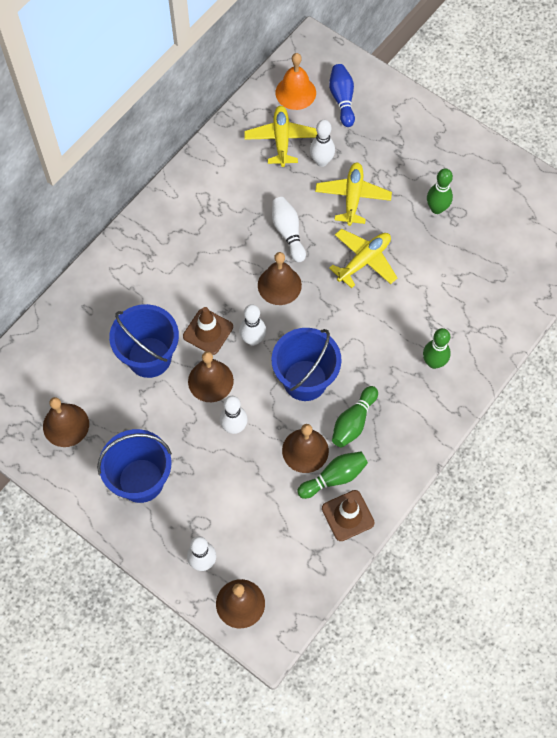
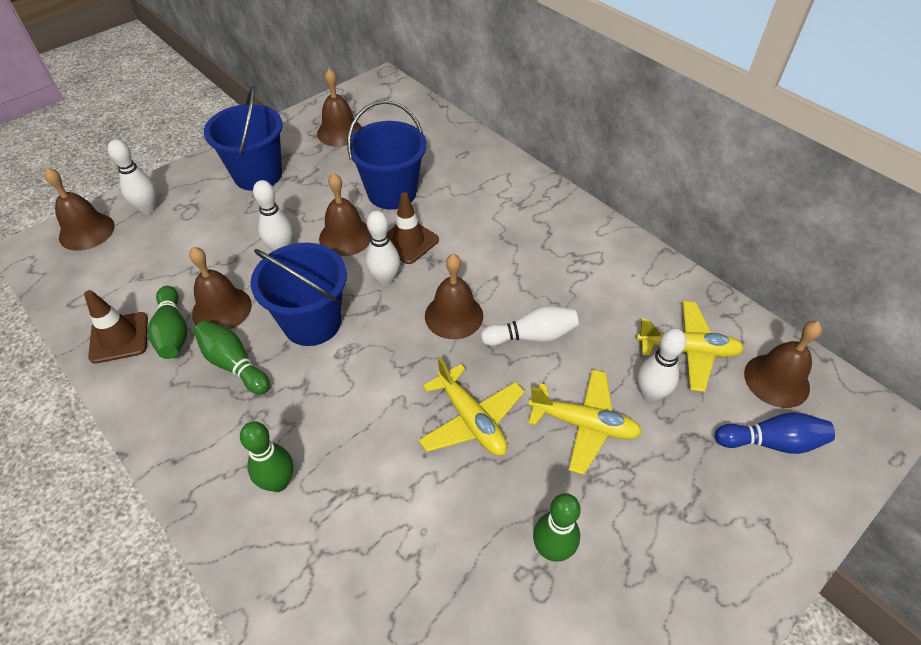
camera: 100 degrees right, 15 degrees down
orange bell [275,53,316,110] -> brown bell [744,321,822,408]

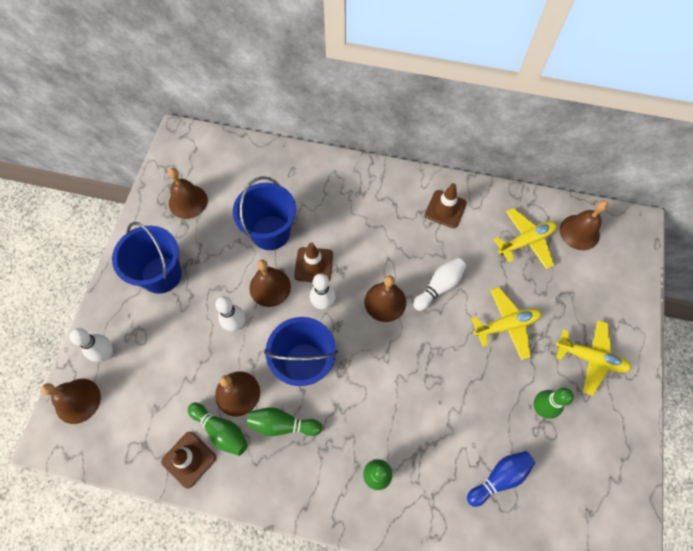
camera: 35 degrees left, 15 degrees up
yellow plane [419,357,525,456] -> yellow plane moved to [556,320,632,396]
white bowling pin [637,328,687,402] -> none
blue bowling pin [715,412,835,454] -> blue bowling pin moved to [467,451,535,507]
none -> brown traffic cone [425,183,467,228]

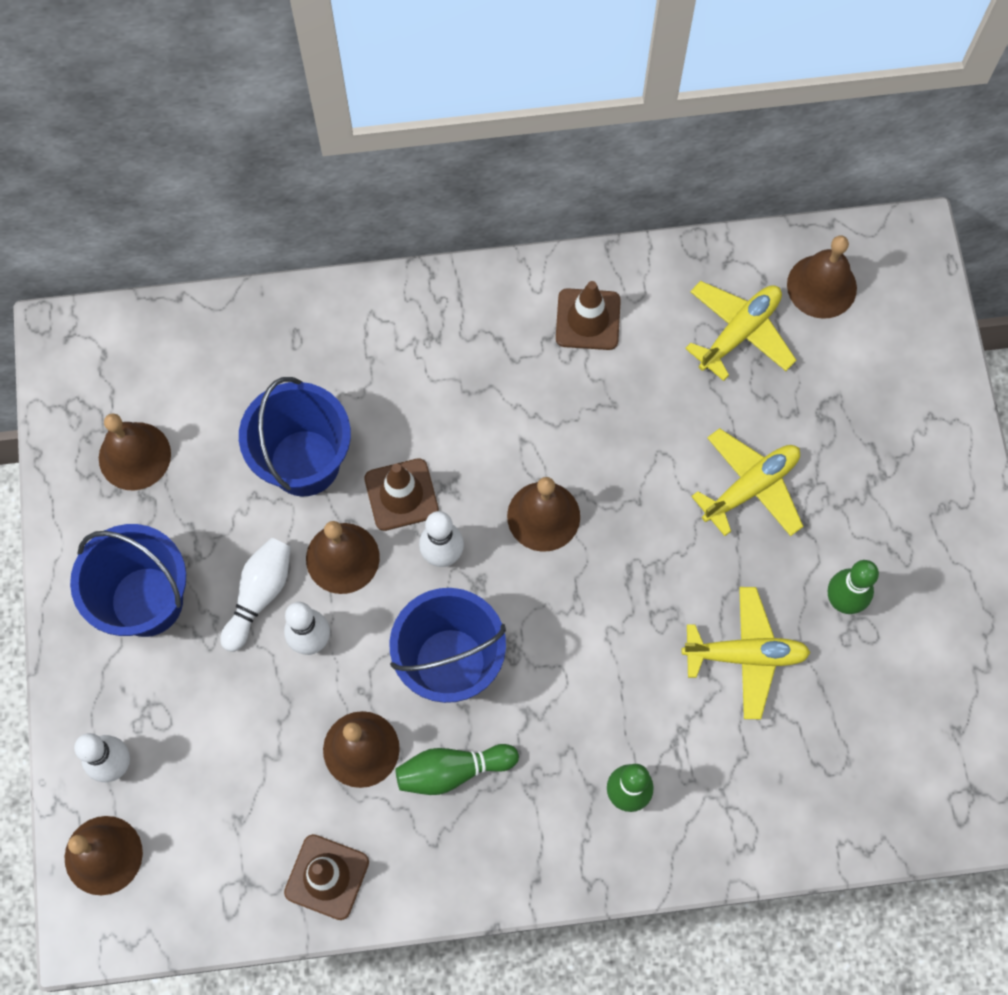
camera: 20 degrees left, 5 degrees up
green bowling pin [188,403,248,456] -> none
white bowling pin [413,258,466,311] -> white bowling pin moved to [220,538,291,652]
blue bowling pin [467,451,535,507] -> none
yellow plane [556,320,632,396] -> yellow plane moved to [682,587,811,719]

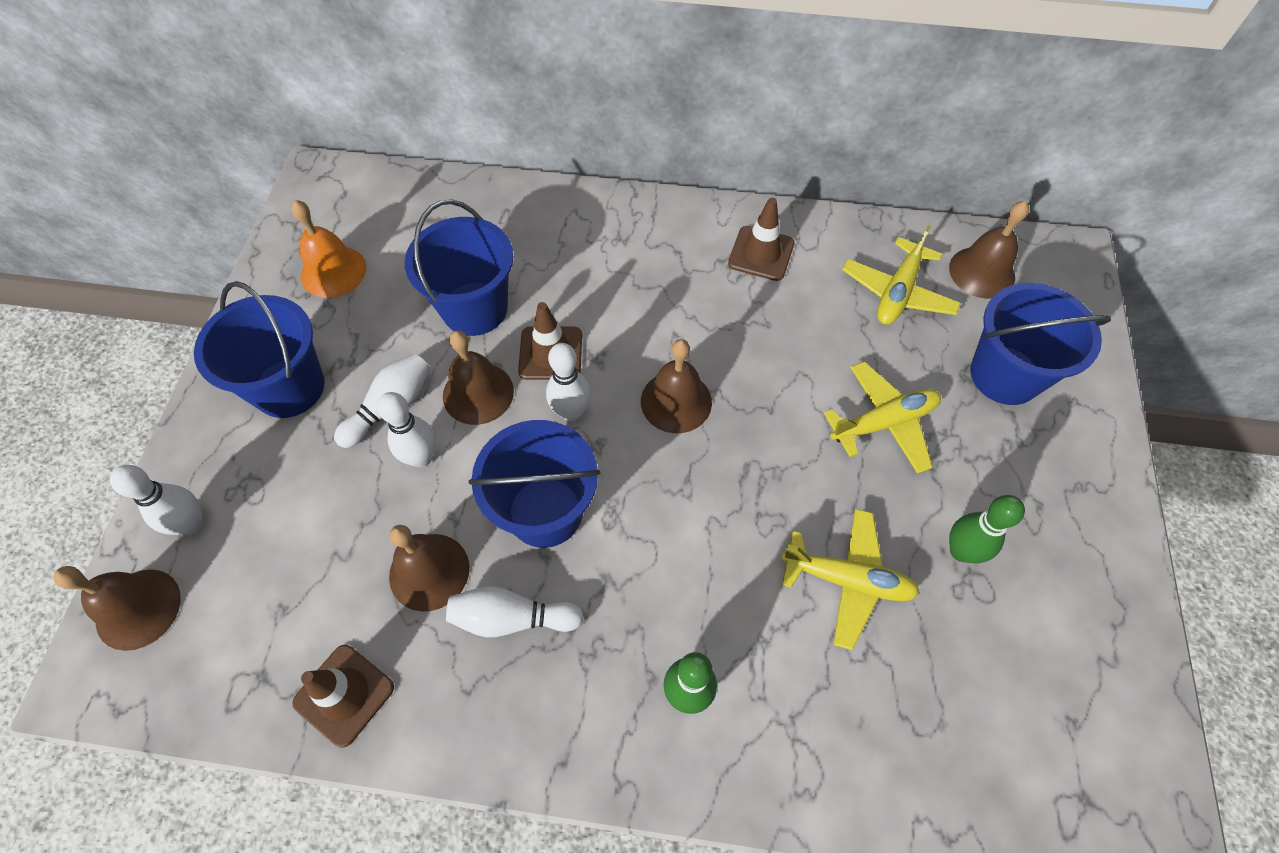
camera: 15 degrees right, 10 degrees down
brown bell [99,414,171,491] -> orange bell [291,200,366,298]
green bowling pin [396,744,519,795] -> white bowling pin [446,586,584,637]
yellow plane [685,281,796,381] -> yellow plane turned 150 degrees clockwise [842,225,961,325]
none -> blue bucket [970,283,1111,405]

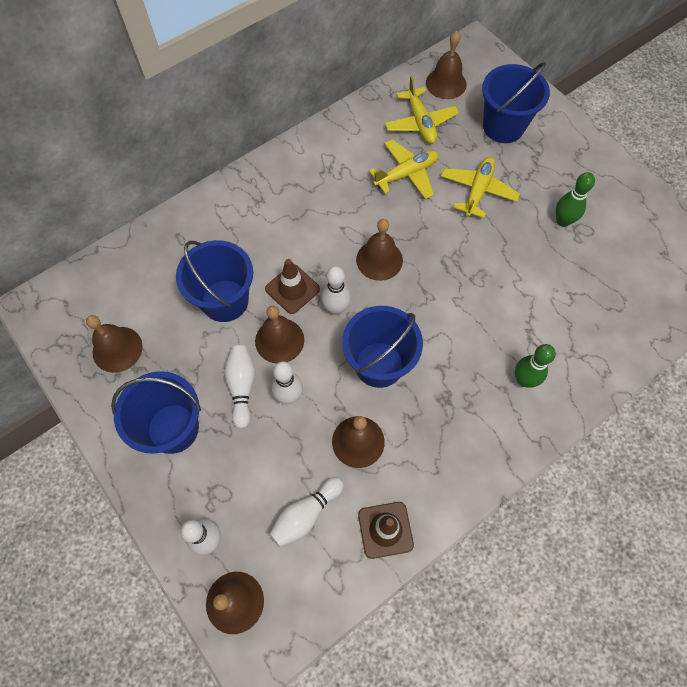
camera: 45 degrees left, 5 degrees up
orange bell [291,200,366,298] -> brown bell [86,315,143,373]
white bowling pin [446,586,584,637] -> white bowling pin moved to [269,477,344,547]
brown traffic cone [728,198,795,281] -> none
yellow plane [781,509,920,650] -> yellow plane moved to [369,139,438,199]

